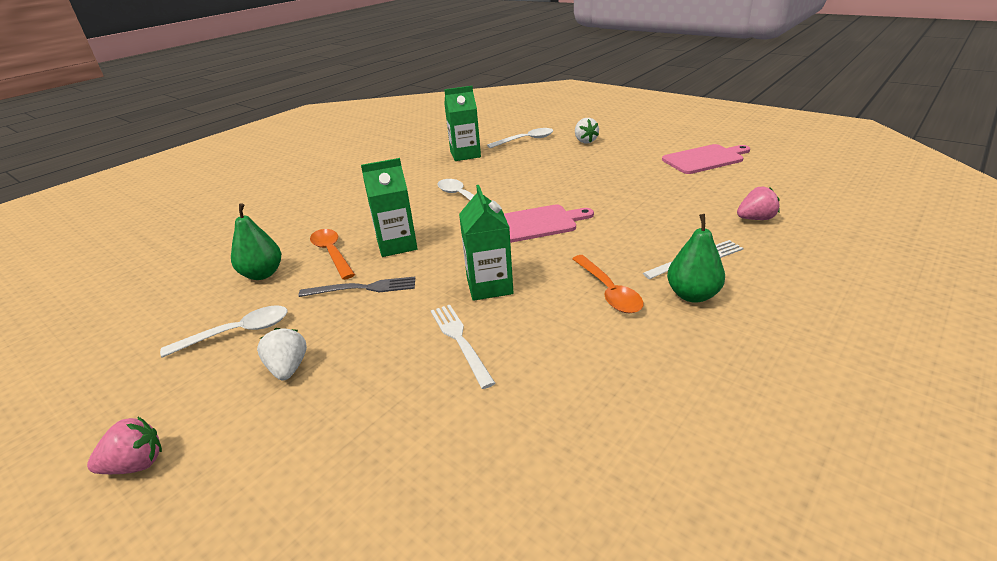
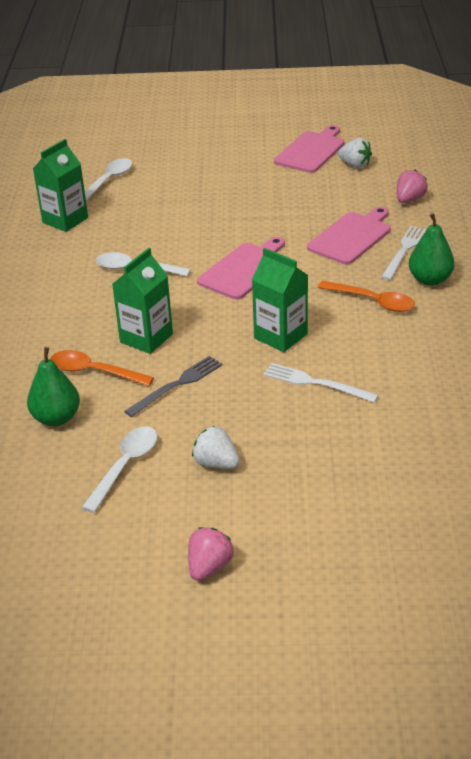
camera: 40 degrees left, 5 degrees up
white strawberry [575,118,599,143] -> white strawberry moved to [338,138,372,168]
none -> pink cutting board [307,207,391,264]

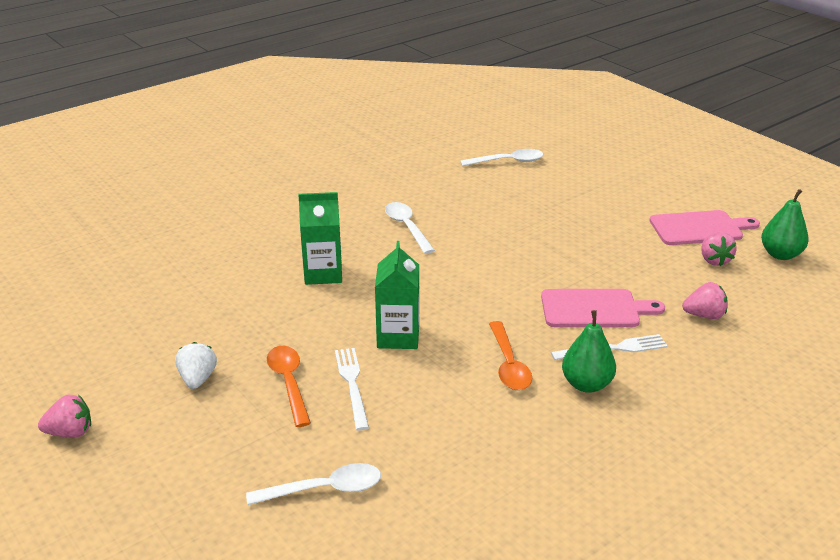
camera: 50 degrees right, 5 degrees down
green pear [27,347,80,426] -> green pear moved to [761,189,809,260]
green carton [33,139,88,232] -> none
orange spoon [50,350,154,386] -> orange spoon moved to [267,346,311,427]
white spoon [81,426,158,513] -> white spoon moved to [246,463,381,505]
grey fork [124,356,223,417] -> none
pink cutting board [197,237,285,299] -> none
white strawberry [338,138,372,168] -> pink strawberry [701,232,737,266]

